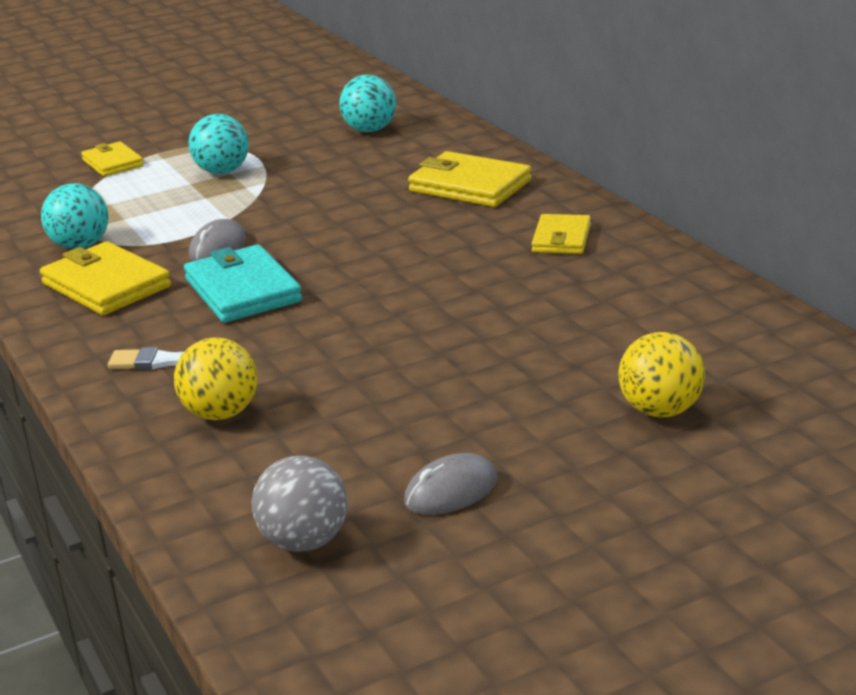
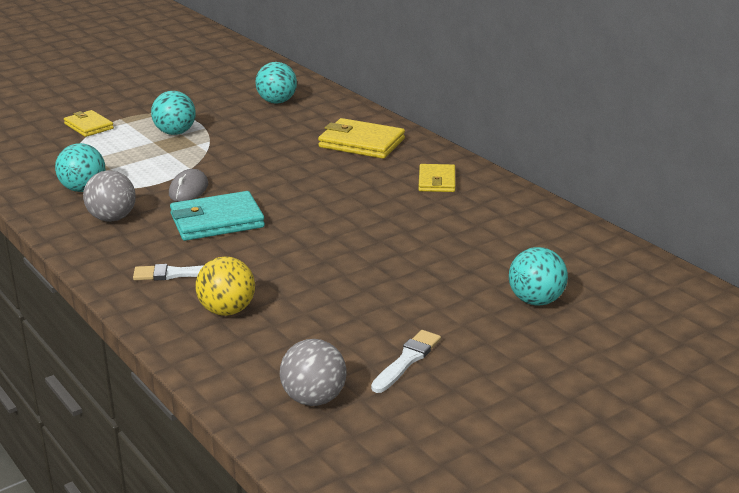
camera: 10 degrees left, 0 degrees up
yellow wallet [40,241,171,315] -> grey ball [83,170,136,222]
turquoise wallet [184,245,302,323] -> turquoise wallet turned 75 degrees counterclockwise [170,191,265,241]
grey mouse [404,453,498,515] -> white brush [371,330,441,393]
yellow ball [618,332,705,417] -> turquoise ball [509,247,568,306]

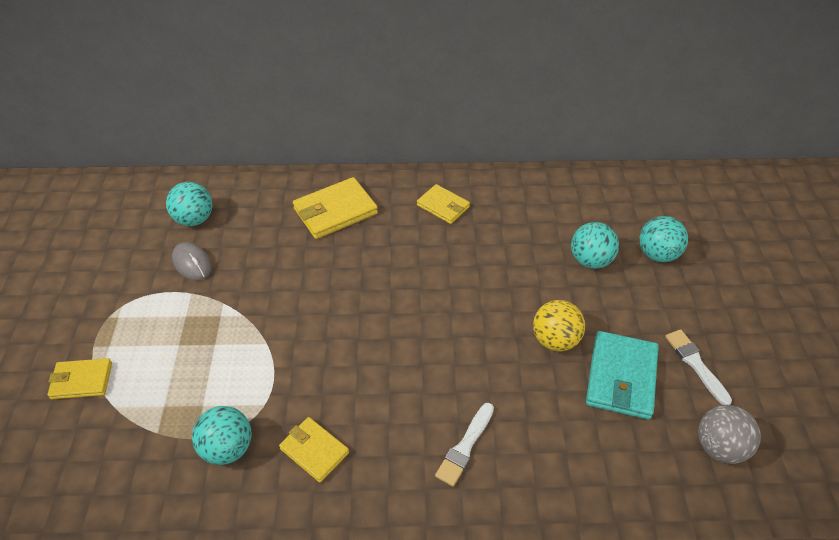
camera: 55 degrees left, 20 degrees up
grey ball [83,170,136,222] -> yellow wallet [279,417,349,483]
turquoise ball [151,91,196,135] -> turquoise ball moved to [571,222,619,269]
grey mouse [169,169,208,202] -> grey mouse moved to [172,242,212,280]
turquoise wallet [170,191,265,241] -> turquoise wallet moved to [586,331,659,420]
yellow ball [196,256,255,316] -> yellow ball moved to [533,300,585,351]

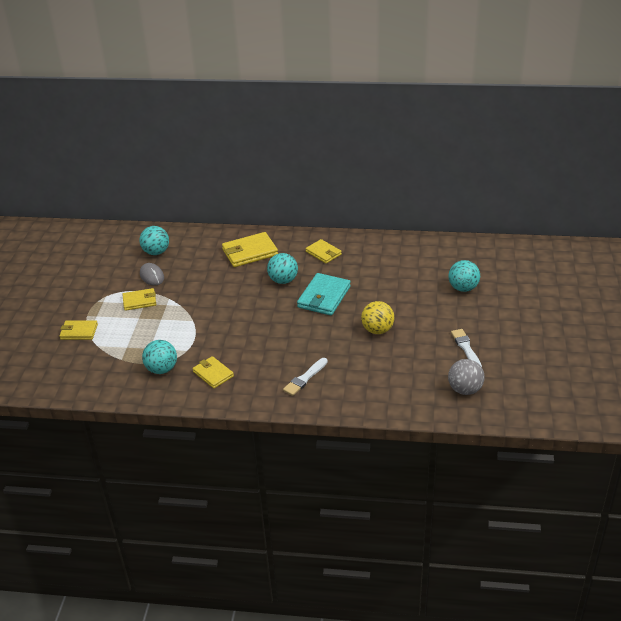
camera: 10 degrees right, 10 degrees down
turquoise ball [571,222,619,269] -> turquoise ball moved to [267,253,298,284]
turquoise wallet [586,331,659,420] -> turquoise wallet moved to [297,273,351,316]
none -> yellow wallet [122,288,156,311]

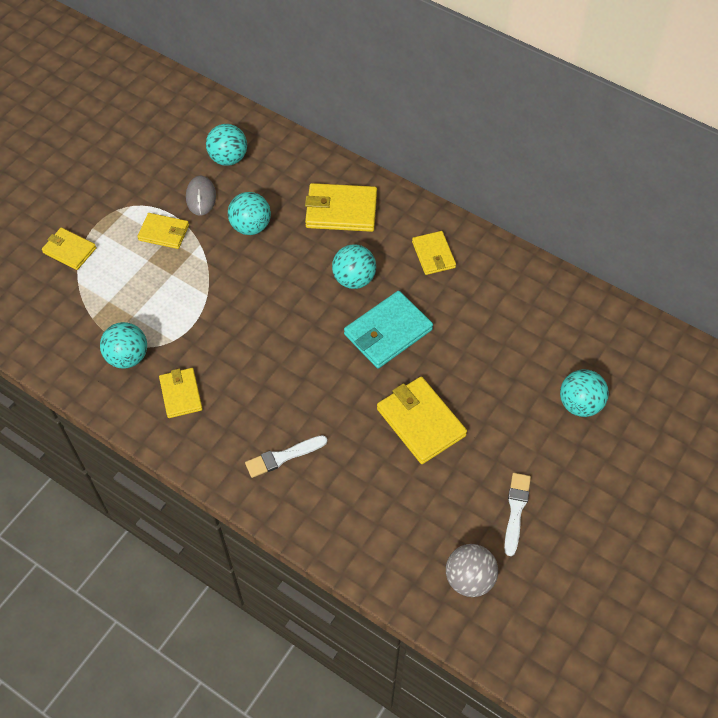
camera: 25 degrees right, 20 degrees up
yellow ball [361,301,394,334] -> yellow wallet [377,377,467,464]
none -> turquoise ball [228,192,271,235]

